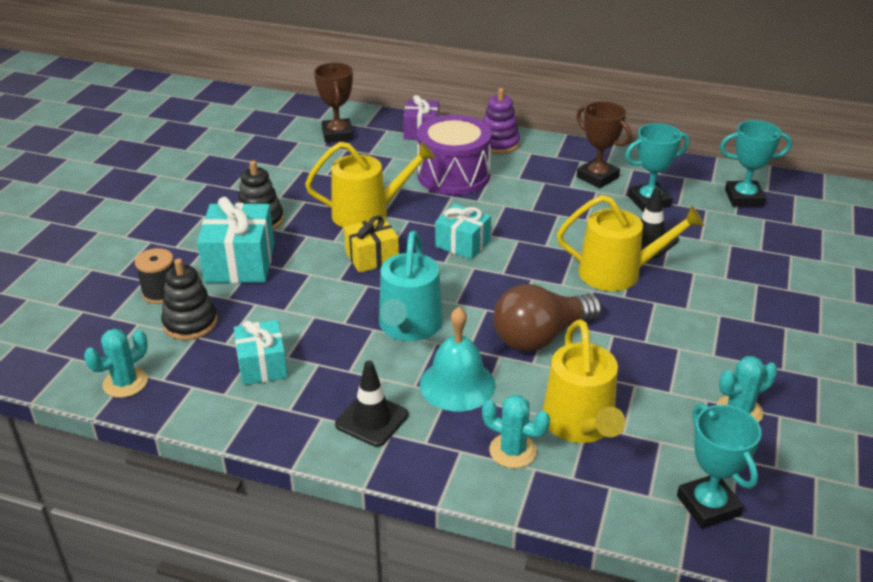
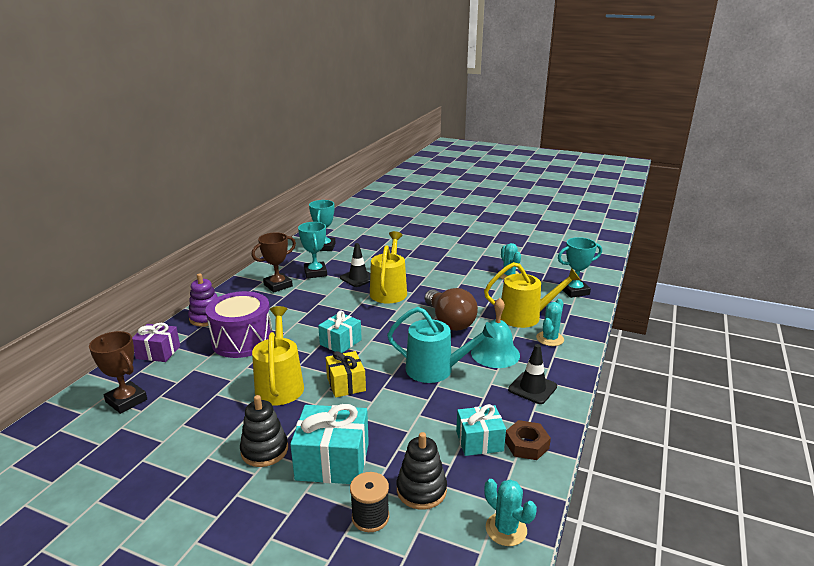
camera: 85 degrees left, 10 degrees down
brown trophy [314,63,354,143] -> brown trophy turned 45 degrees clockwise [89,331,147,414]
none -> brown nut [505,420,551,460]

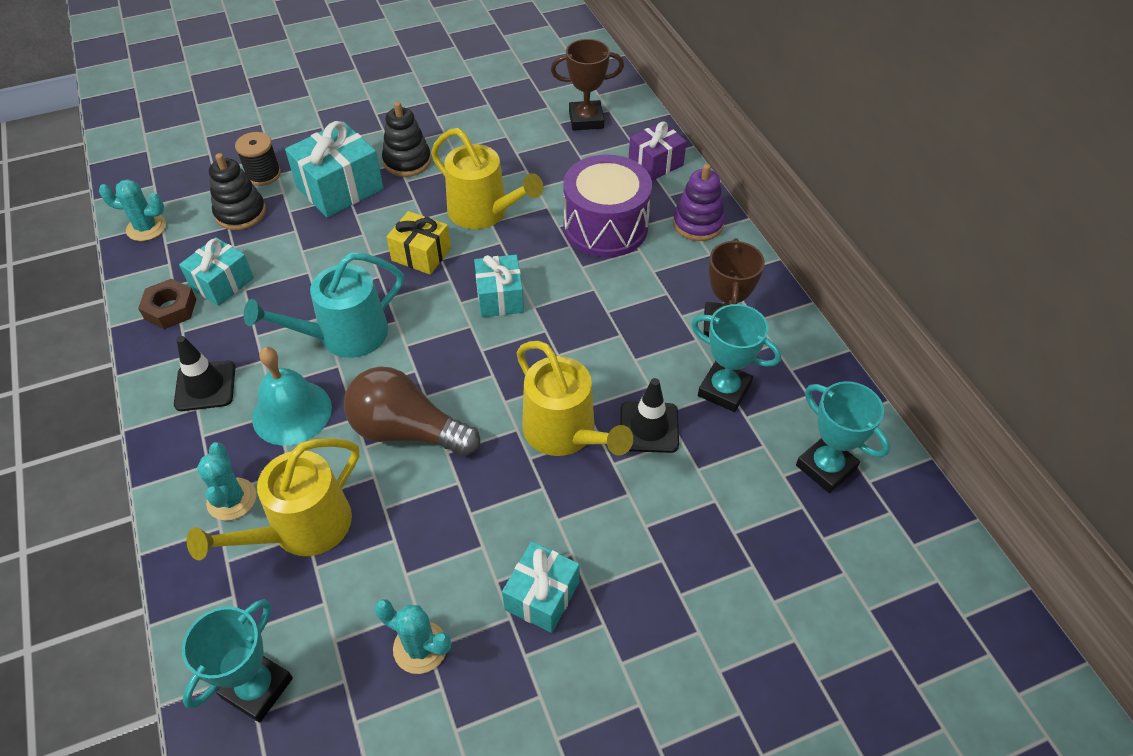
camera: 135 degrees right, 25 degrees up
none -> turquoise gift [502,542,580,633]

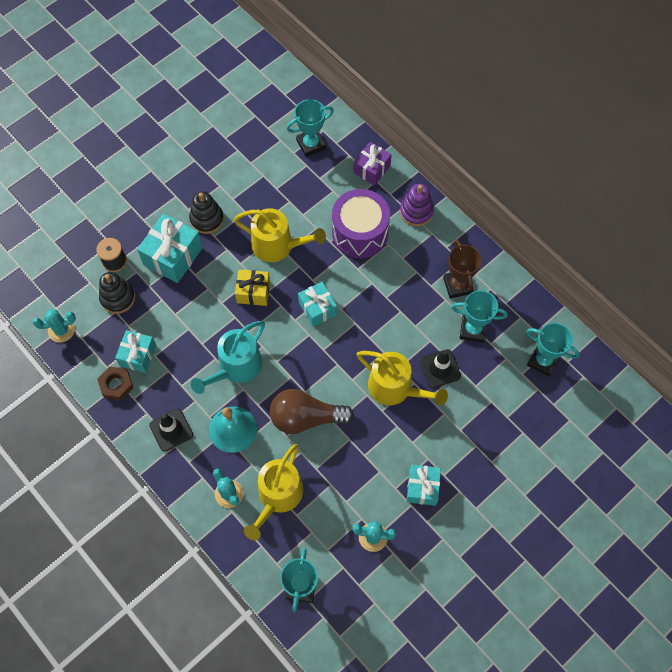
camera: 20 degrees left, 15 degrees up
brown trophy [551,39,624,131] -> turquoise trophy [287,99,334,157]

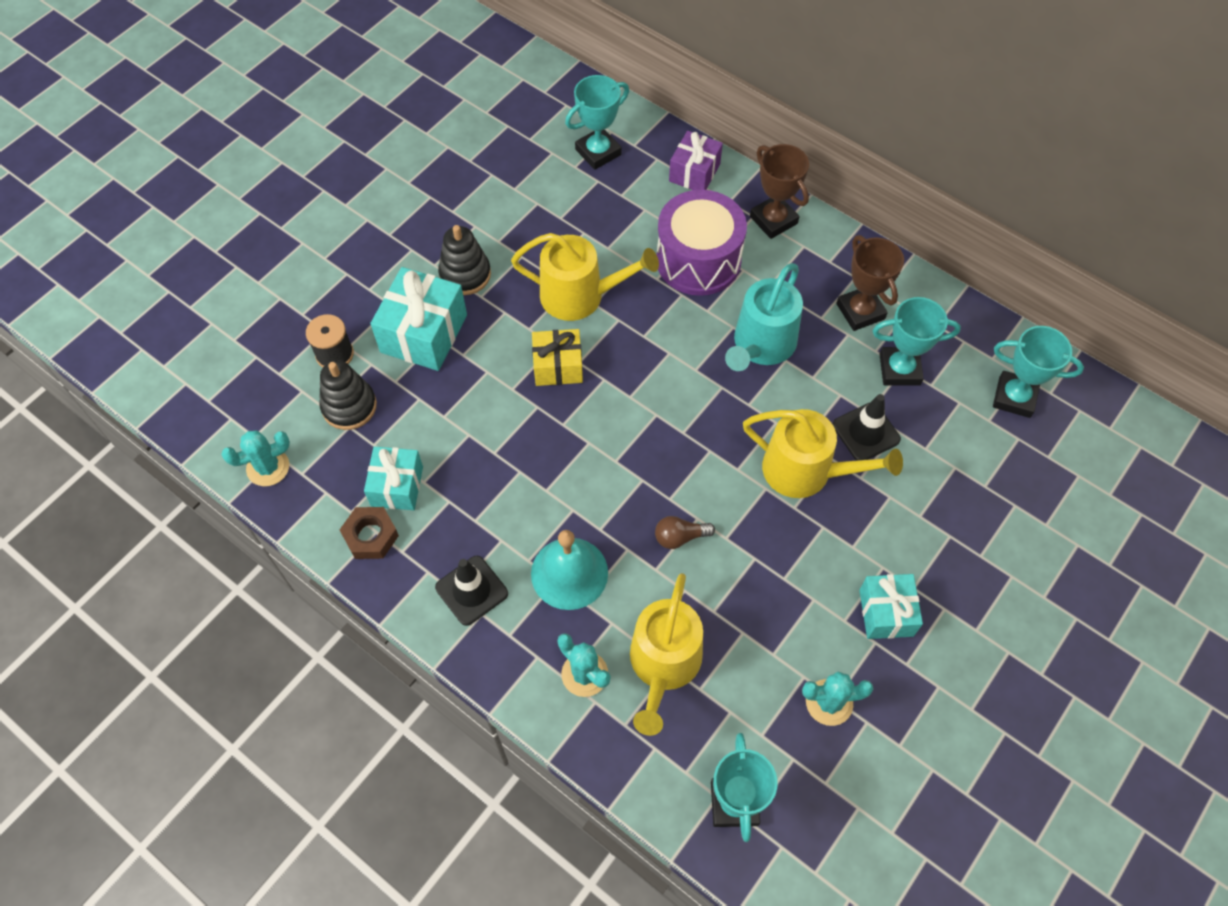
camera: 10 degrees left, 5 degrees down
turquoise watering can [191,321,265,394] -> turquoise watering can moved to [725,263,803,371]
brown light bulb [270,389,354,434] -> brown light bulb [655,516,715,549], size x0.47
turquoise gift [298,282,337,327] -> none
purple stacking toy [400,184,434,226] -> brown trophy [750,144,809,239]

